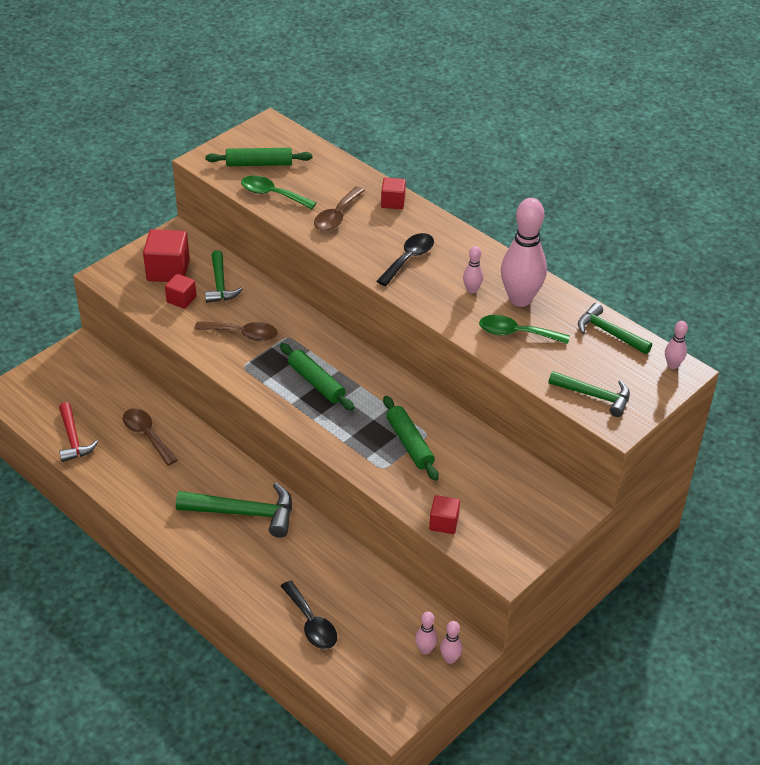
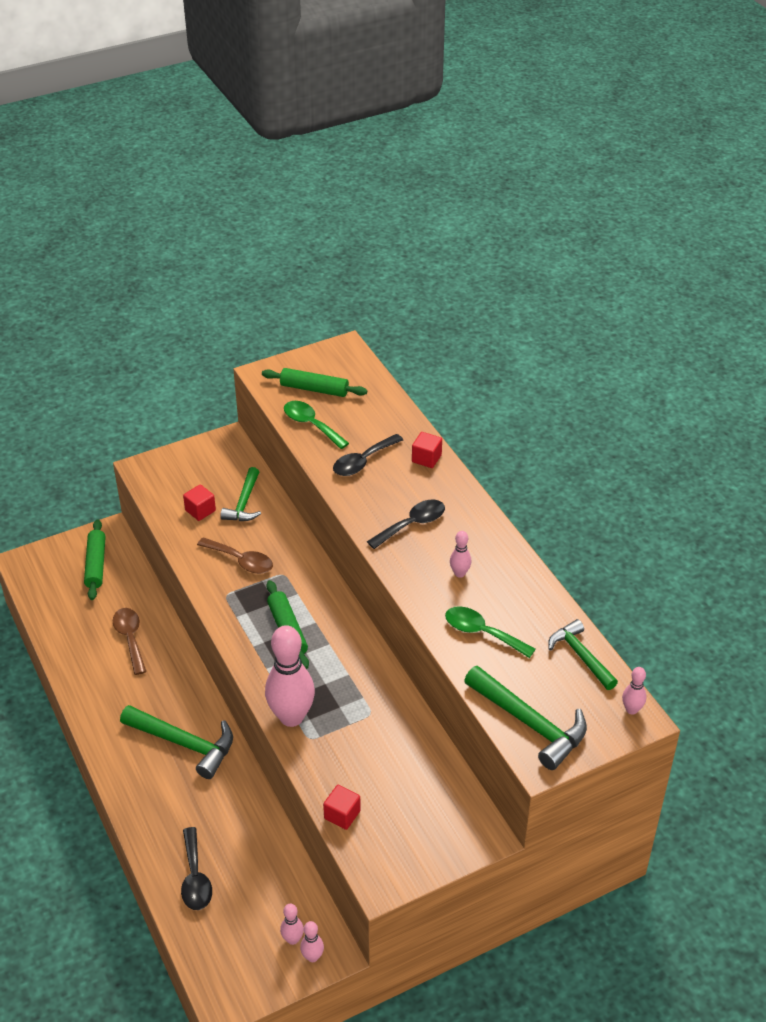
camera: 20 degrees right, 0 degrees up
red hammer [59,402,98,462] -> none
red cube [143,229,190,282] -> none
brown spoon [314,187,365,231] -> black spoon [333,434,403,476]
green rolling pin [383,396,439,481] -> green rolling pin moved to [84,519,106,600]
pink bowling pin [501,198,547,307] -> pink bowling pin moved to [265,625,315,727]
green hammer [549,371,630,417] -> green hammer [464,666,587,770], size x1.52

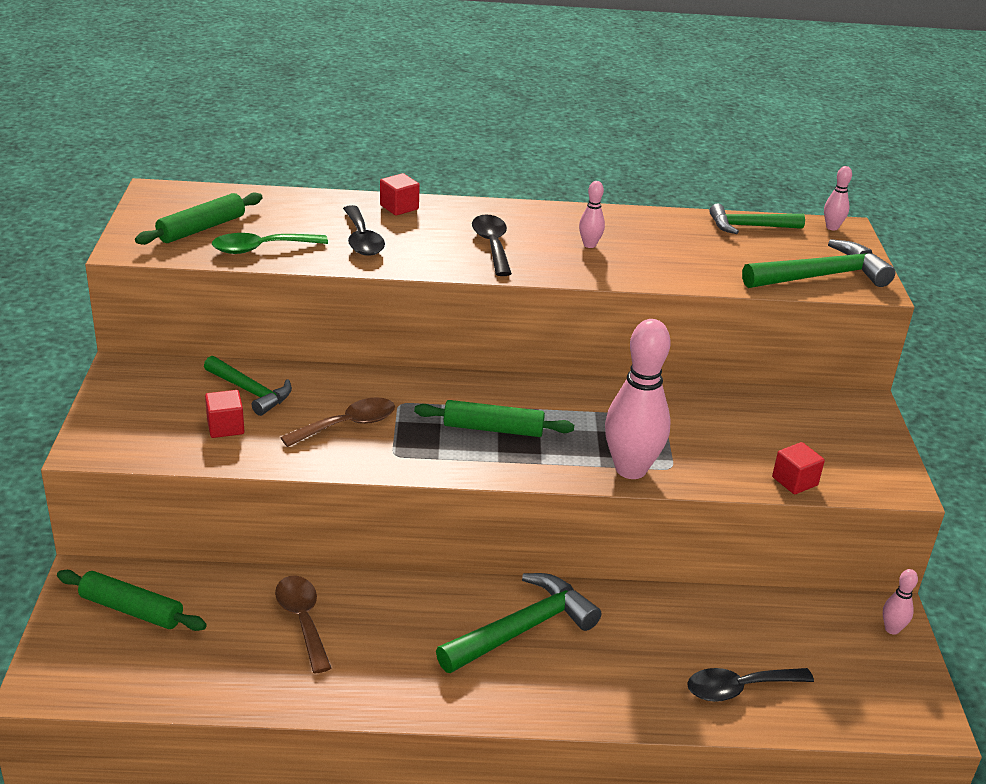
camera: 65 degrees left, 10 degrees down
brown spoon [113,608,146,675] -> brown spoon turned 60 degrees clockwise [275,575,331,673]
black spoon [181,827,212,910] -> black spoon turned 150 degrees clockwise [687,668,814,702]
pink bowling pin [280,903,304,945] -> none
green spoon [445,606,535,658] -> none

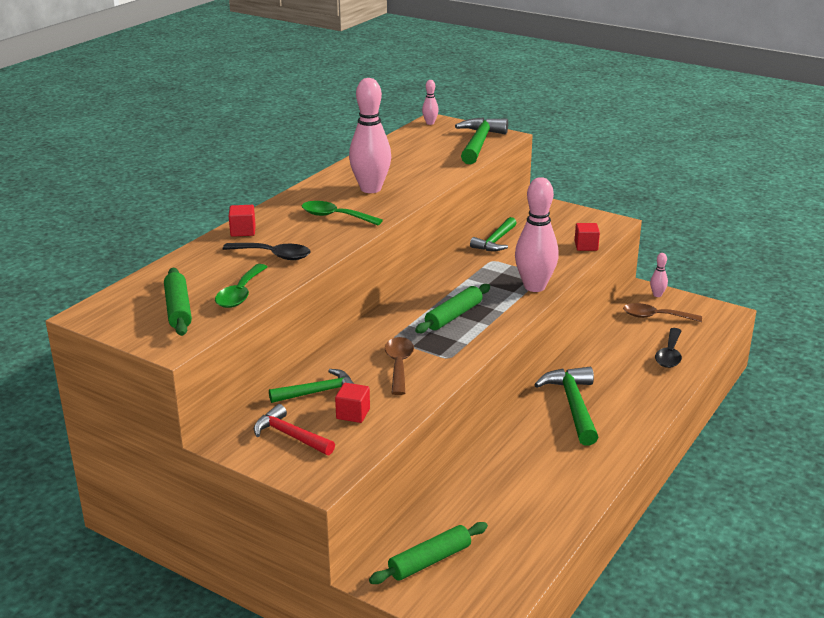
camera: 55 degrees left, 5 degrees down
brown spoon [275,575,331,673] -> brown spoon moved to [623,303,702,322]
black spoon [472,214,512,276] -> green spoon [302,201,383,225]
pink bowling pin [579,181,605,248] -> pink bowling pin [349,78,391,193], size x2.22
green hammer [709,204,805,234] -> green hammer moved to [470,217,517,251]
none -> red hammer [254,404,335,455]

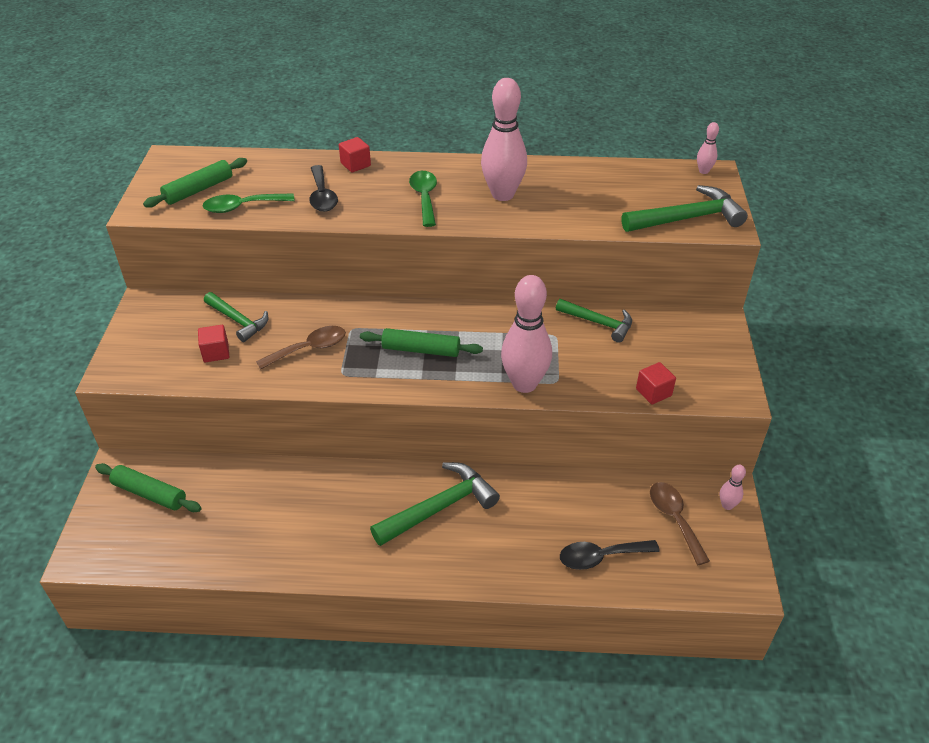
camera: 60 degrees right, 15 degrees up
red hammer [254,404,335,455] -> none
green hammer [470,217,517,251] -> green hammer turned 150 degrees counterclockwise [556,299,632,343]

